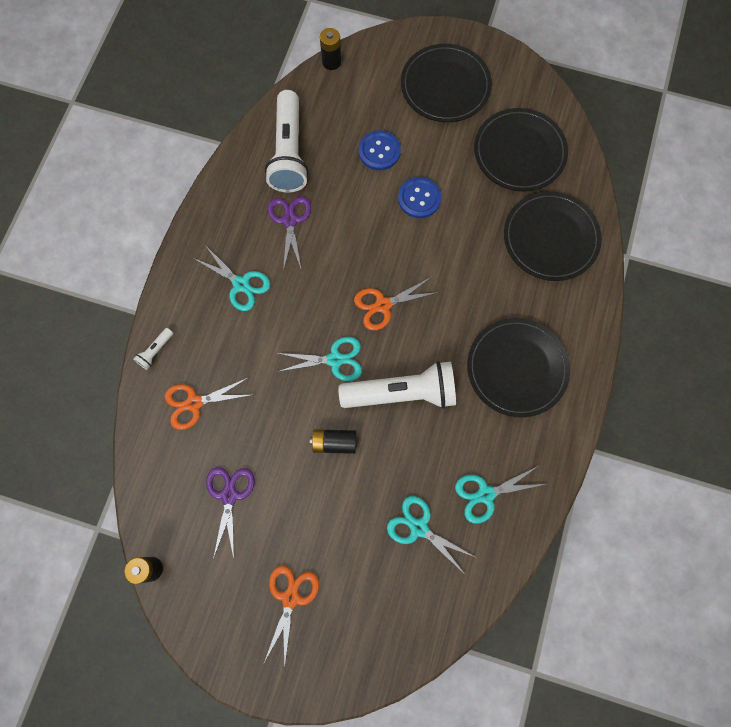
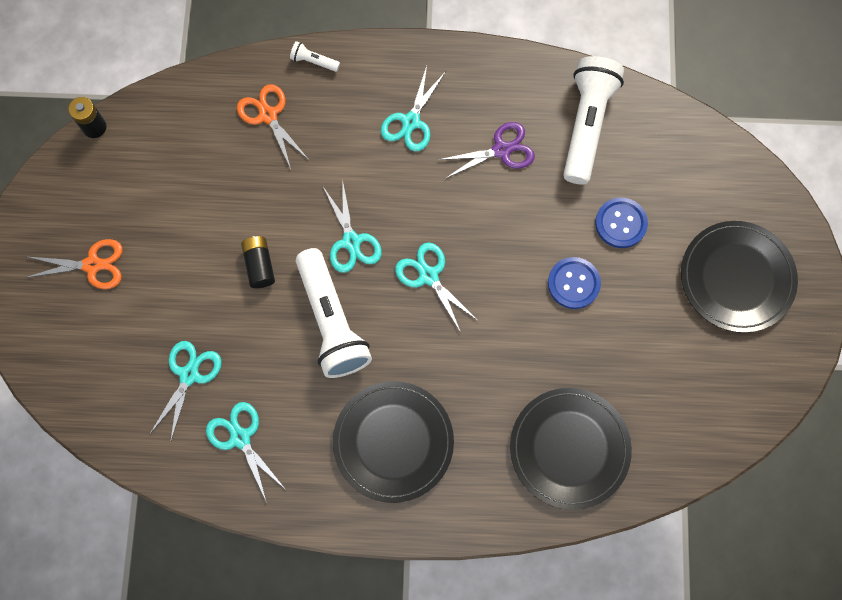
camera: 75 degrees right, 0 degrees up
purple scissors [206,467,255,559] -> none
white flashlight [265,90,309,192] -> white flashlight turned 120 degrees clockwise [563,56,624,185]
black battery [320,28,341,70] -> none
orange scissors [354,277,439,330] -> turquoise scissors [395,242,477,333]
black plate [474,108,568,191] -> none

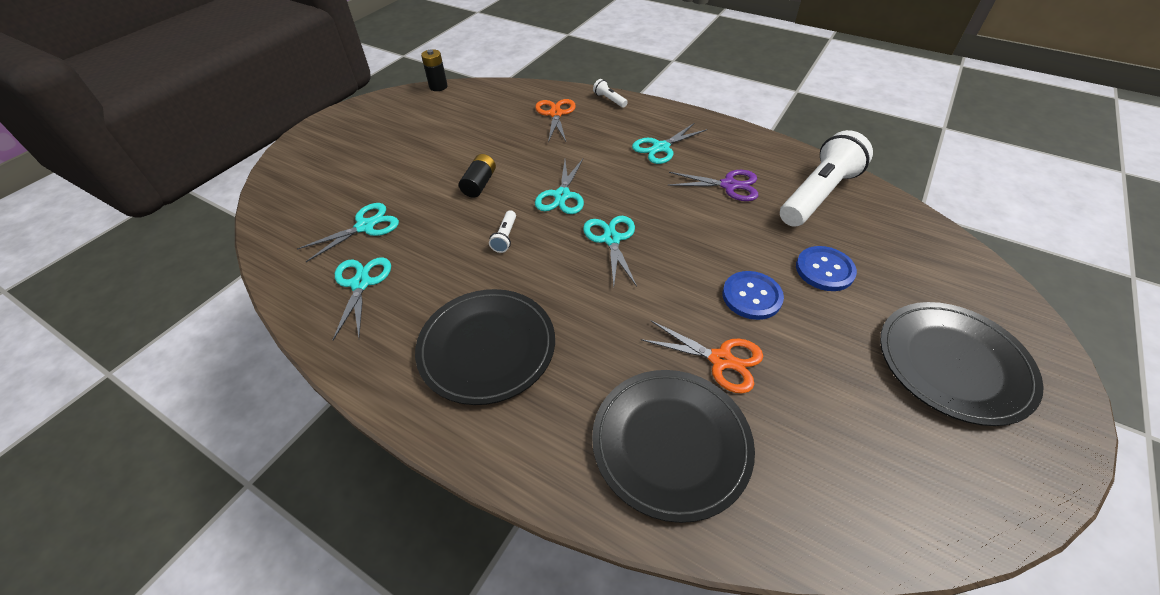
camera: 30 degrees right, 25 degrees down
orange scissors [25,239,122,289] -> orange scissors moved to [641,320,763,393]
white flashlight [296,248,372,378] -> white flashlight [489,210,516,253], size x0.41

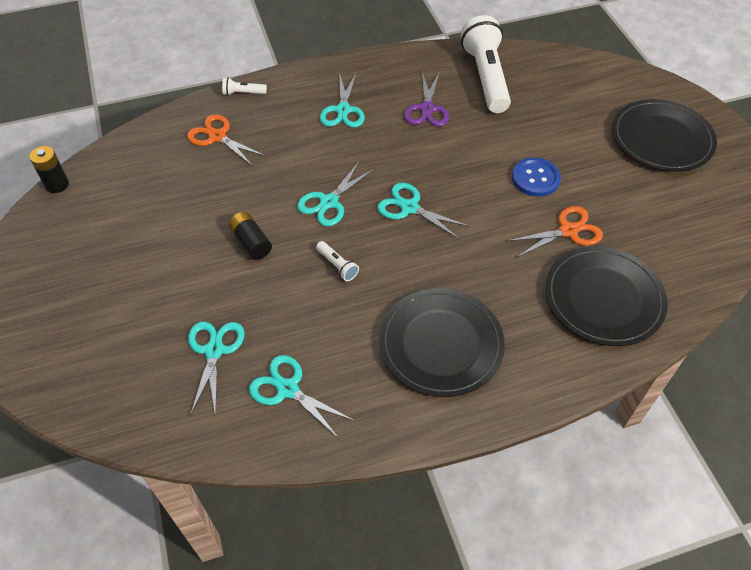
camera: 50 degrees left, 5 degrees up
turquoise scissors [535,159,584,214] -> turquoise scissors turned 75 degrees clockwise [297,162,375,226]
purple scissors [668,170,758,201] -> purple scissors turned 135 degrees clockwise [404,71,449,127]
blue button [796,246,857,291] -> none

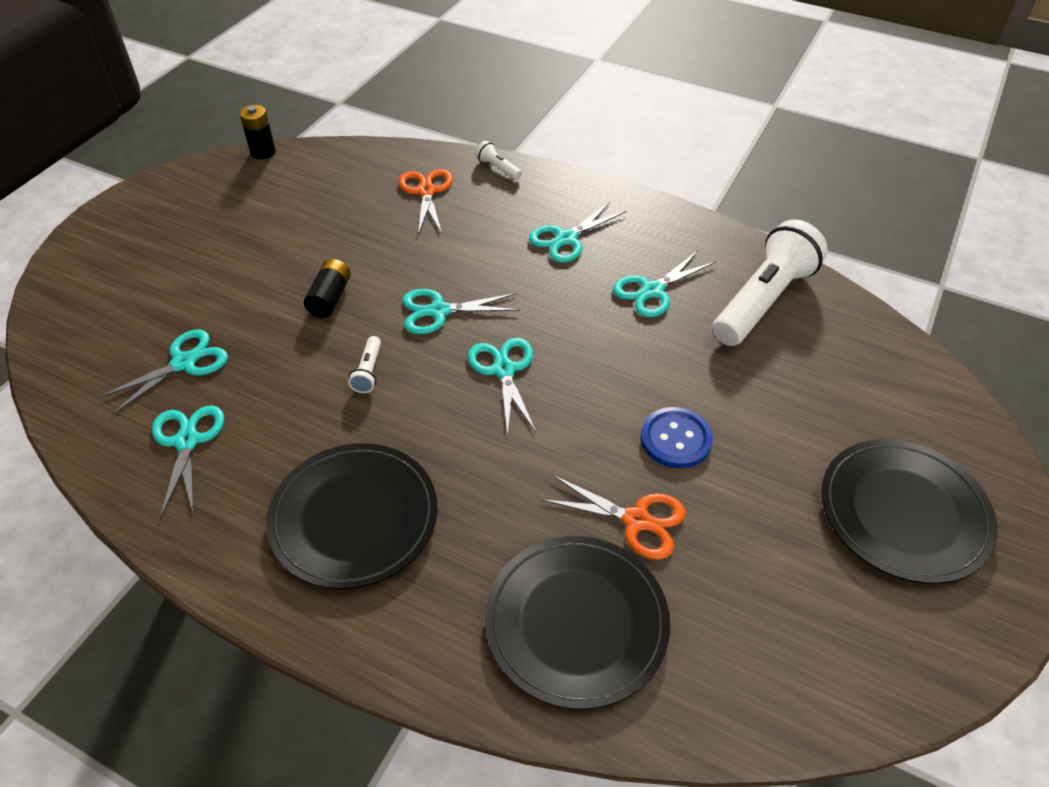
camera: 45 degrees right, 5 degrees down
purple scissors [404,71,449,127] -> turquoise scissors [613,251,716,317]

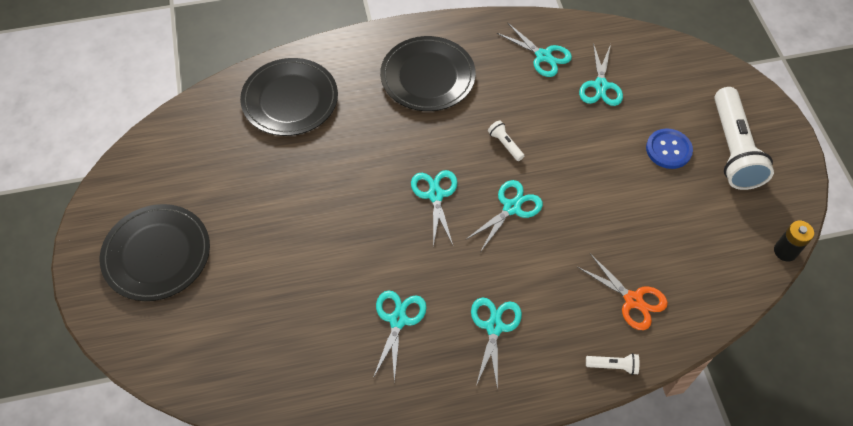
camera: 140 degrees right, 10 degrees up
black battery [304,259,351,318] -> none
turquoise scissors [468,338,536,436] -> turquoise scissors turned 135 degrees counterclockwise [411,170,458,247]
orange scissors [541,475,686,560] -> none
blue button [641,407,713,469] -> blue button moved to [646,129,693,169]
white flashlight [712,219,828,346] -> white flashlight moved to [714,87,774,190]

